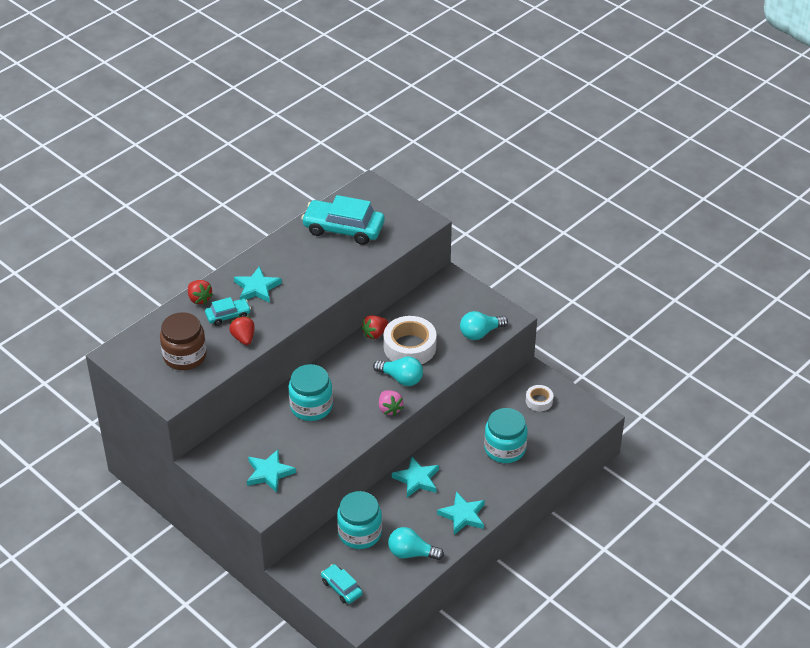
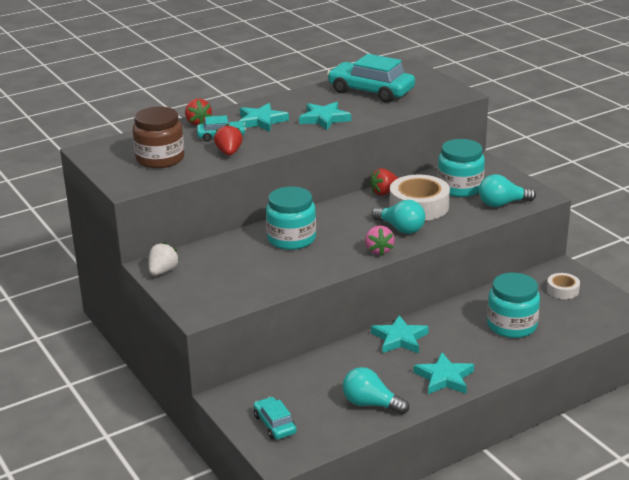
camera: 15 degrees right, 15 degrees down
turquoise star [247,450,296,493] -> turquoise star moved to [299,102,351,130]
turquoise jar [337,491,382,549] -> turquoise jar moved to [437,139,485,197]
none -> white strawberry [149,242,179,276]

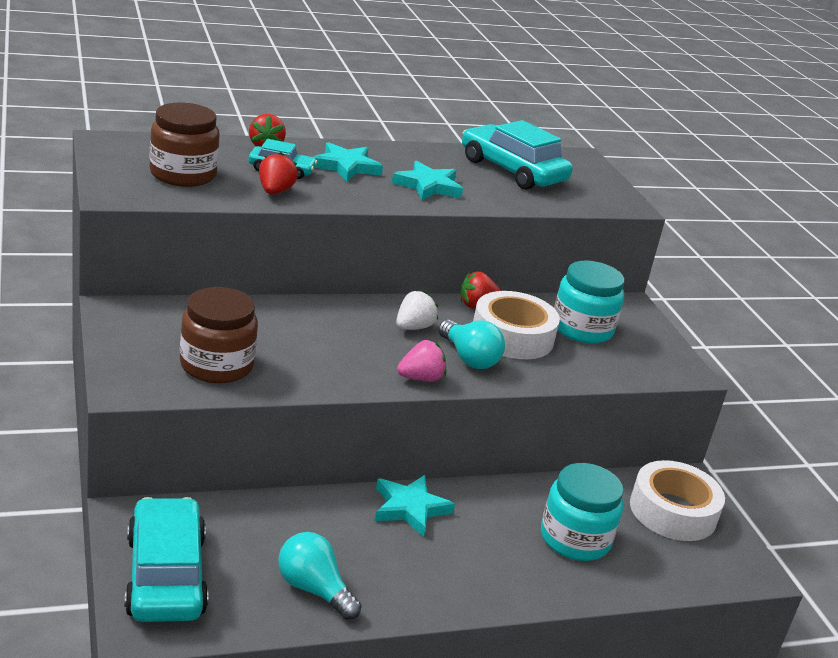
camera: 10 degrees right, 0 degrees up
white strawberry [149,242,179,276] -> white strawberry moved to [396,291,438,330]
turquoise car [253,397,296,439] -> turquoise car [124,497,208,622], size x1.90
turquoise jar [266,186,316,250] -> none
pink strawberry [365,226,395,256] -> pink strawberry turned 120 degrees counterclockwise [397,340,446,382]
turquoise star [414,352,474,394] -> none
turquoise light bulb [479,174,536,207] -> none
white tape [547,273,580,299] -> white tape [630,460,725,541], size x1.90
none -> brown jar [180,287,258,384]

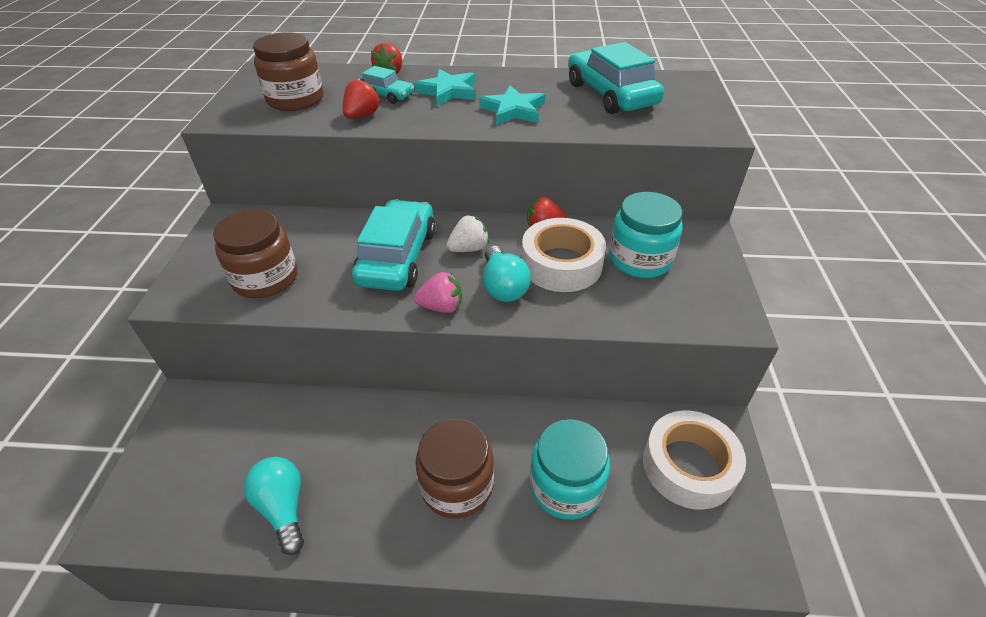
camera: 25 degrees right, 15 degrees up
turquoise car [124,497,208,622] -> turquoise car moved to [352,199,436,291]
turquoise star [375,475,455,537] -> none
none -> brown jar [415,419,494,519]

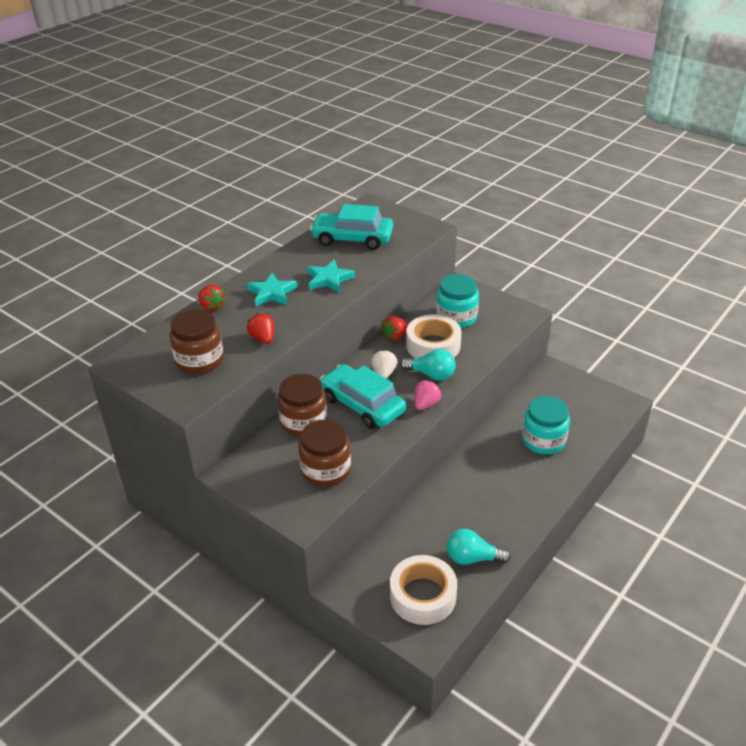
camera: 55 degrees left, 5 degrees down
turquoise car [357,66,414,104] -> none
brown jar [415,419,494,519] -> brown jar moved to [277,374,327,437]
white tape [643,410,746,510] -> white tape moved to [390,555,457,625]

